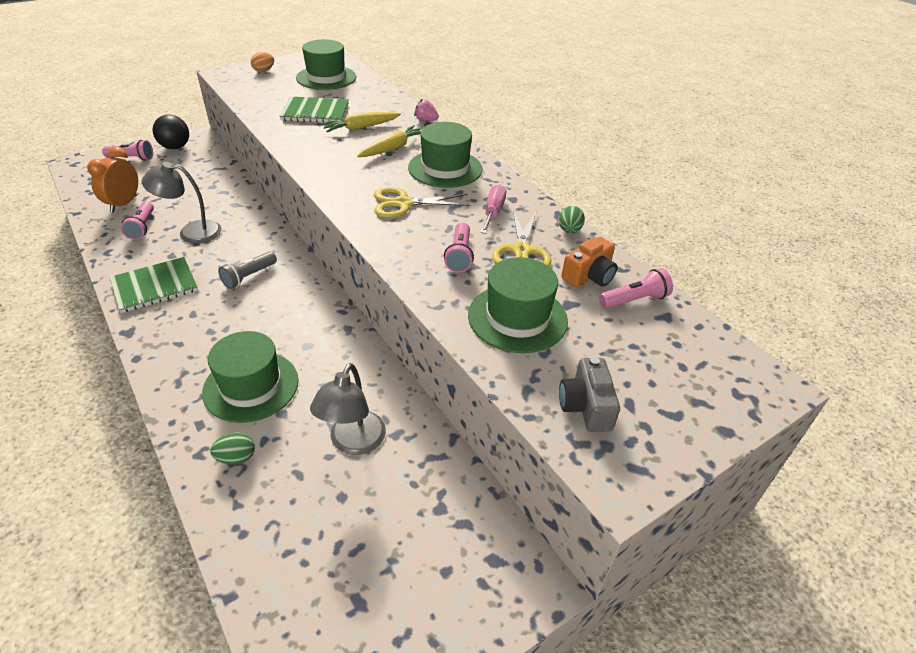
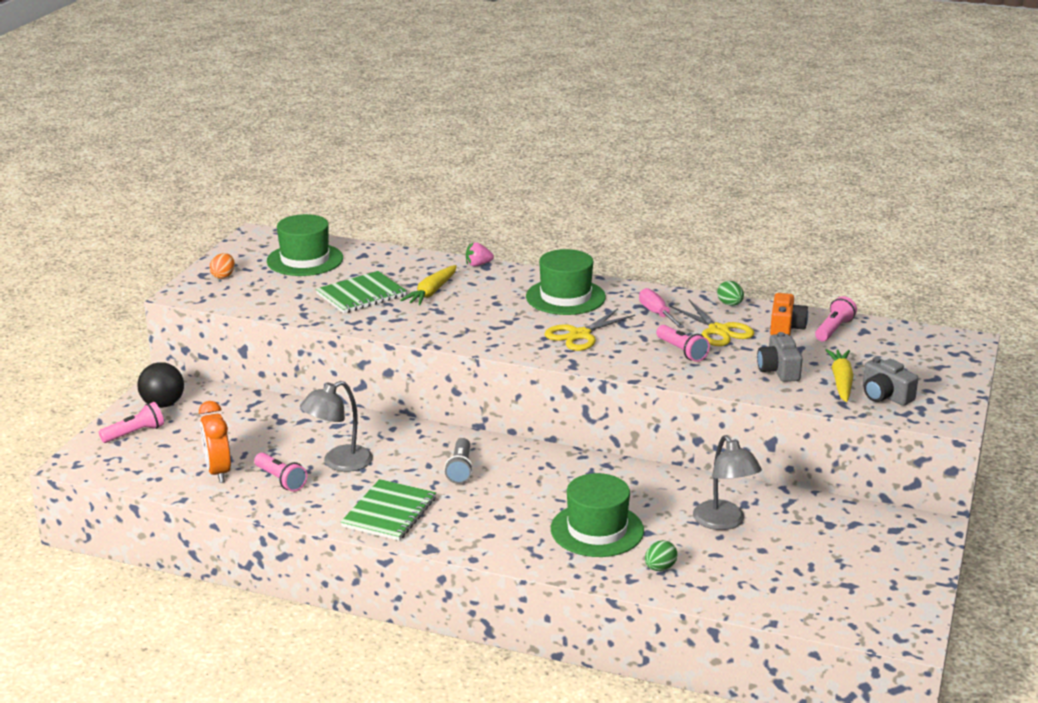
camera: 35 degrees left, 15 degrees down
yellow carrot [357,125,421,157] -> yellow carrot moved to [825,349,854,402]
green hat [468,257,568,353] -> grey camera [757,332,803,382]

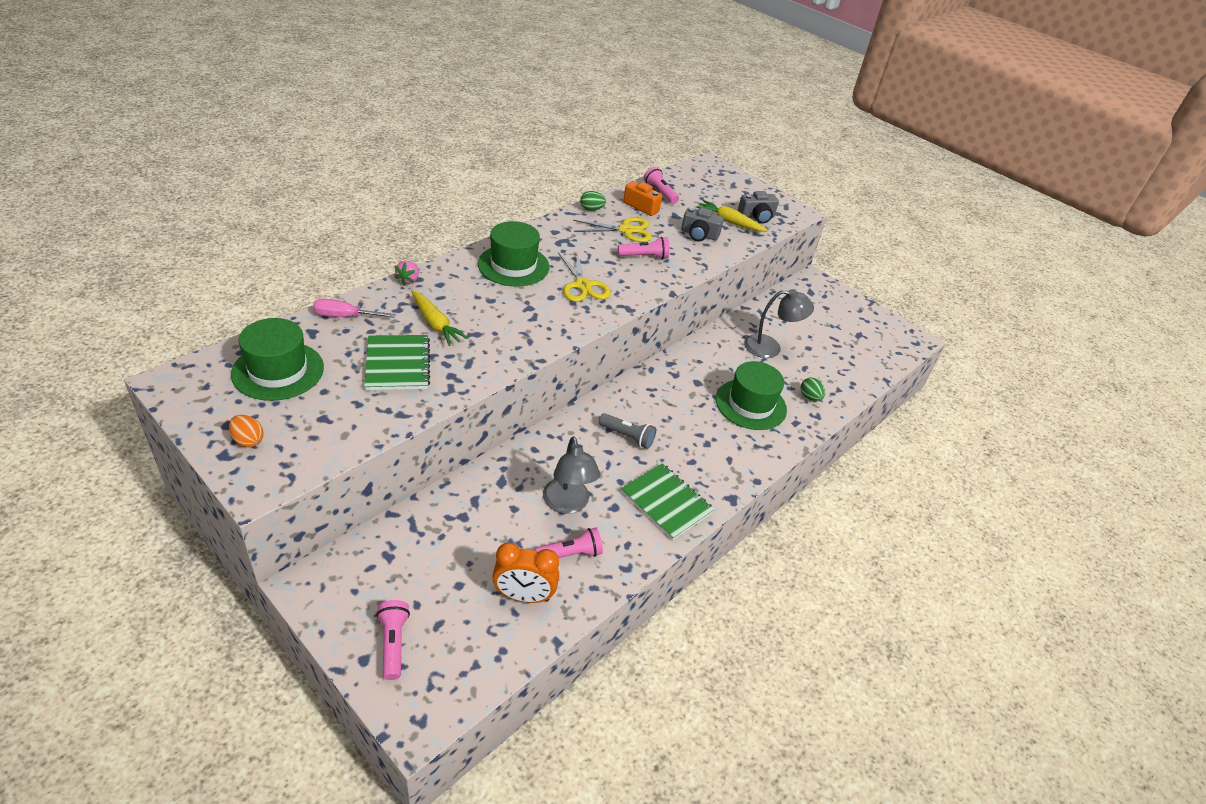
camera: 70 degrees left, 15 degrees up
black ball [137,362,184,408] -> none
pink screwdriver [639,288,684,328] -> pink screwdriver moved to [313,299,395,318]

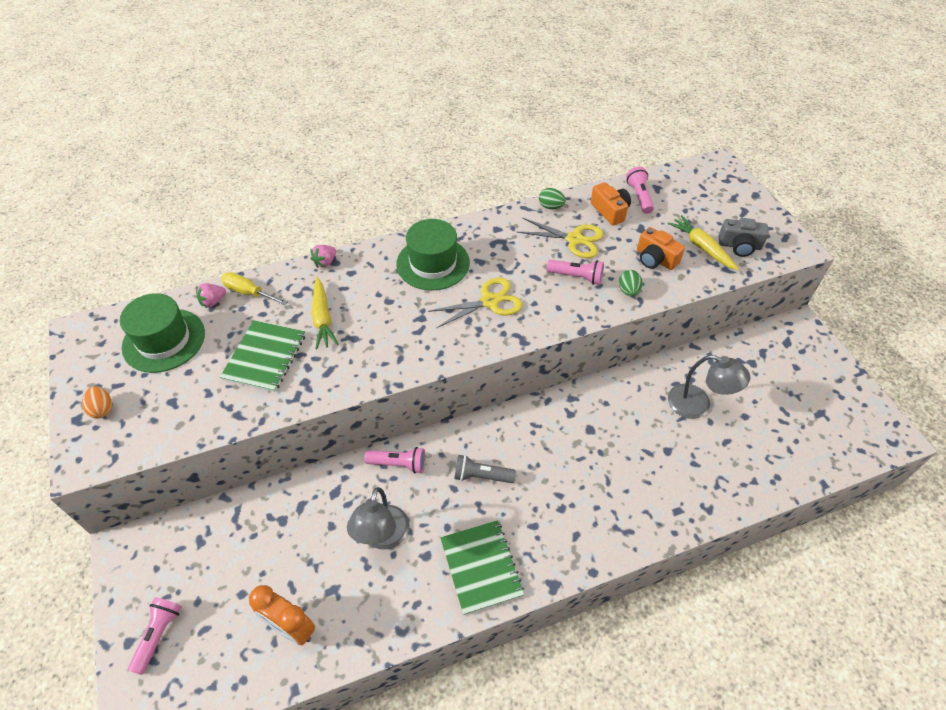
camera: 30 degrees right, 10 degrees up
pink screwdriver [313,299,395,318] -> yellow screwdriver [221,272,287,305]
pink flashlight [534,528,603,558] -> pink flashlight moved to [364,447,426,473]
yellow scissors [558,251,611,302] -> yellow scissors turned 120 degrees counterclockwise [428,277,523,328]
grey flashlight [599,413,656,449] -> grey flashlight turned 135 degrees clockwise [454,455,516,483]
grey camera [681,207,724,241] -> orange camera [637,227,685,270]
green hat [716,361,787,430] -> none
green egg [800,378,825,401] -> green egg moved to [619,270,643,297]
none -> pink strawberry [196,283,226,308]

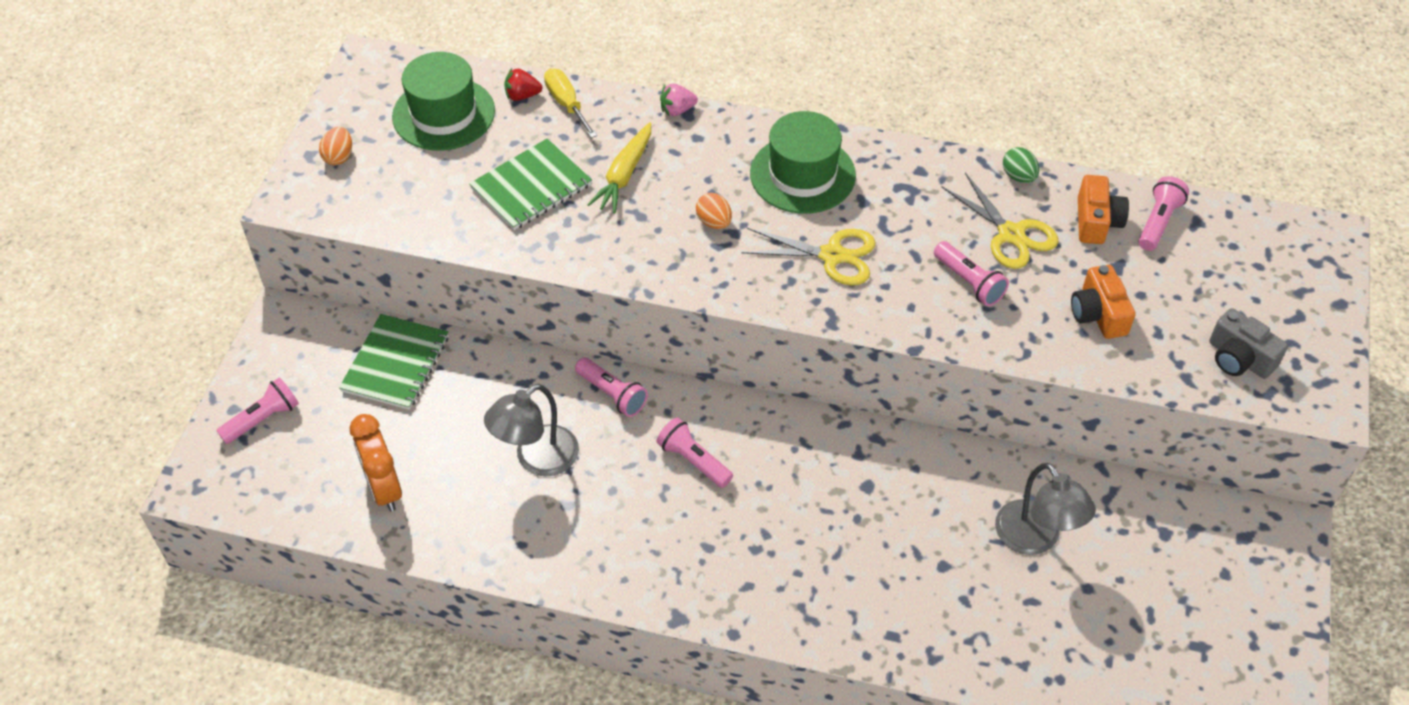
camera: 35 degrees right, 0 degrees up
pink strawberry [196,283,226,308] -> red strawberry [504,68,543,101]
green notebook [440,520,524,615] -> green notebook moved to [339,314,449,410]
grey flashlight [454,455,516,483] -> pink flashlight [656,417,733,488]
green egg [619,270,643,297] -> none
yellow carrot [668,215,739,270] -> none
none -> orange egg [696,193,732,229]

